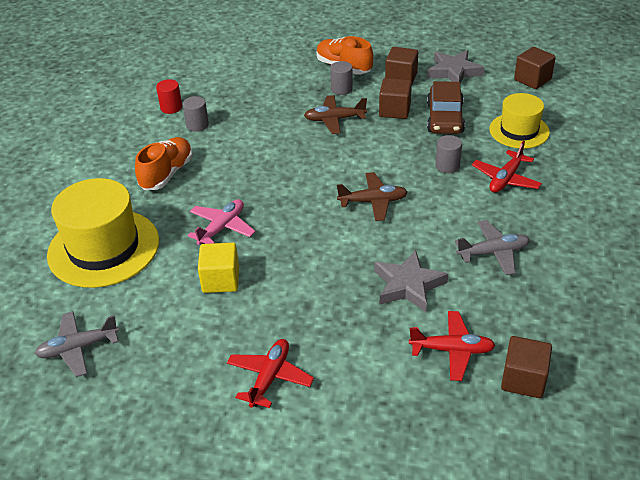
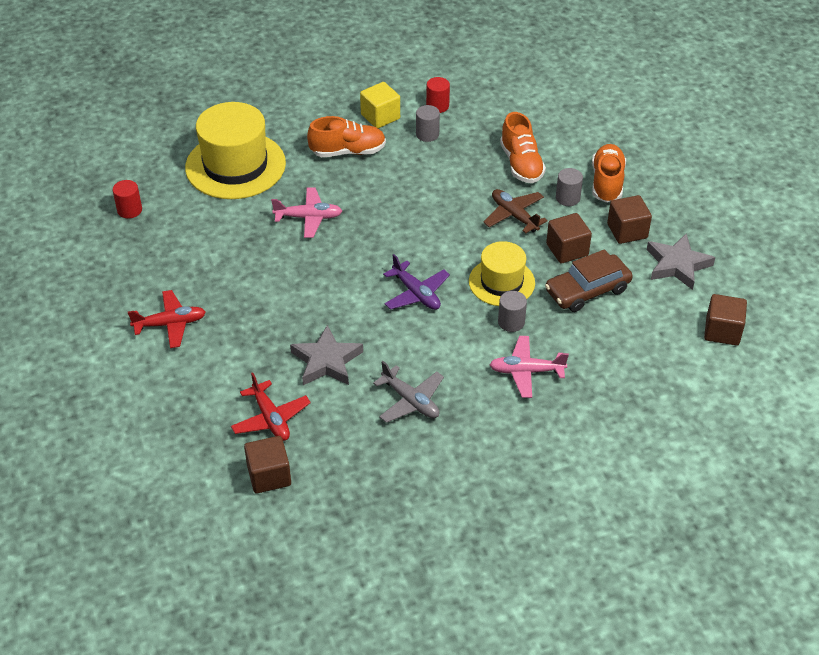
camera: 55 degrees right, 5 degrees up
grey plane [35,311,119,377] -> red cylinder [113,180,142,219]
yellow cube [198,243,239,293] -> yellow cube moved to [360,82,400,128]
brown plane [337,172,408,221] -> purple plane [383,254,450,310]
red plane [472,141,542,193] -> pink plane [490,336,569,398]
yellow hat [489,93,550,149] -> yellow hat moved to [469,241,535,306]
none -> orange shoe [500,112,546,183]

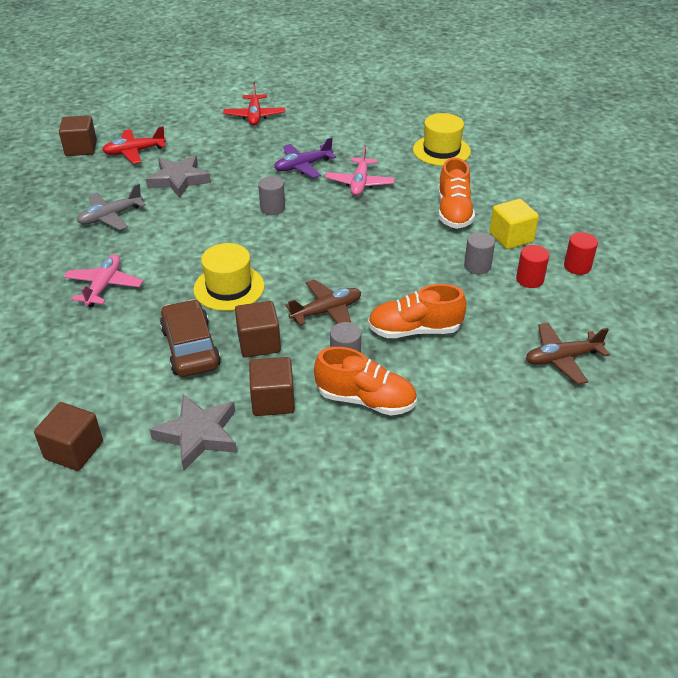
camera: 100 degrees right, 5 degrees down
red cylinder [113,180,142,219] -> red cylinder moved to [564,232,598,275]
yellow hat [185,102,286,199] -> yellow hat [413,113,471,166], size x0.61
purple plane [383,254,450,310] -> purple plane moved to [274,137,336,178]
grey cylinder [498,291,527,332] -> grey cylinder moved to [258,176,285,215]
none -> brown plane [526,323,610,385]

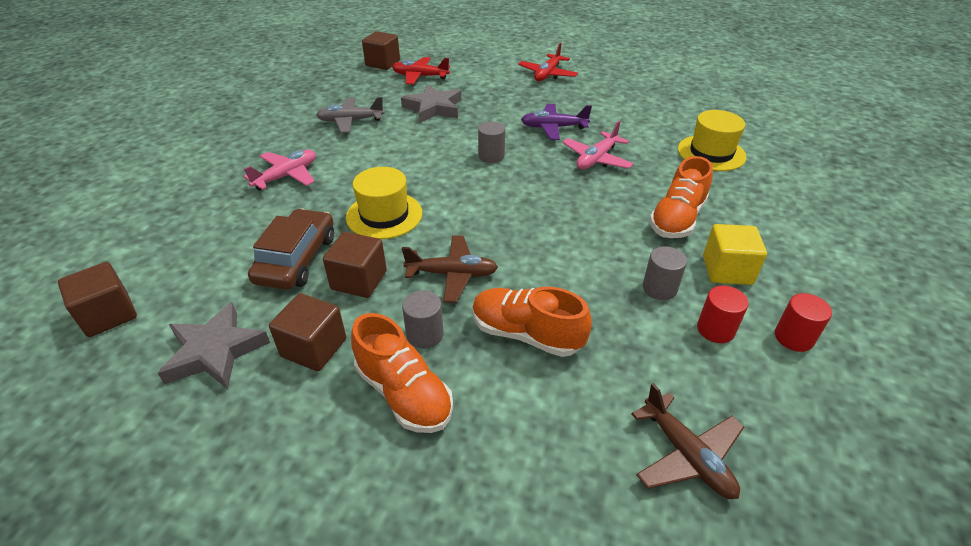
camera: 30 degrees right, 0 degrees up
brown plane [526,323,610,385] -> brown plane turned 135 degrees counterclockwise [631,383,744,499]

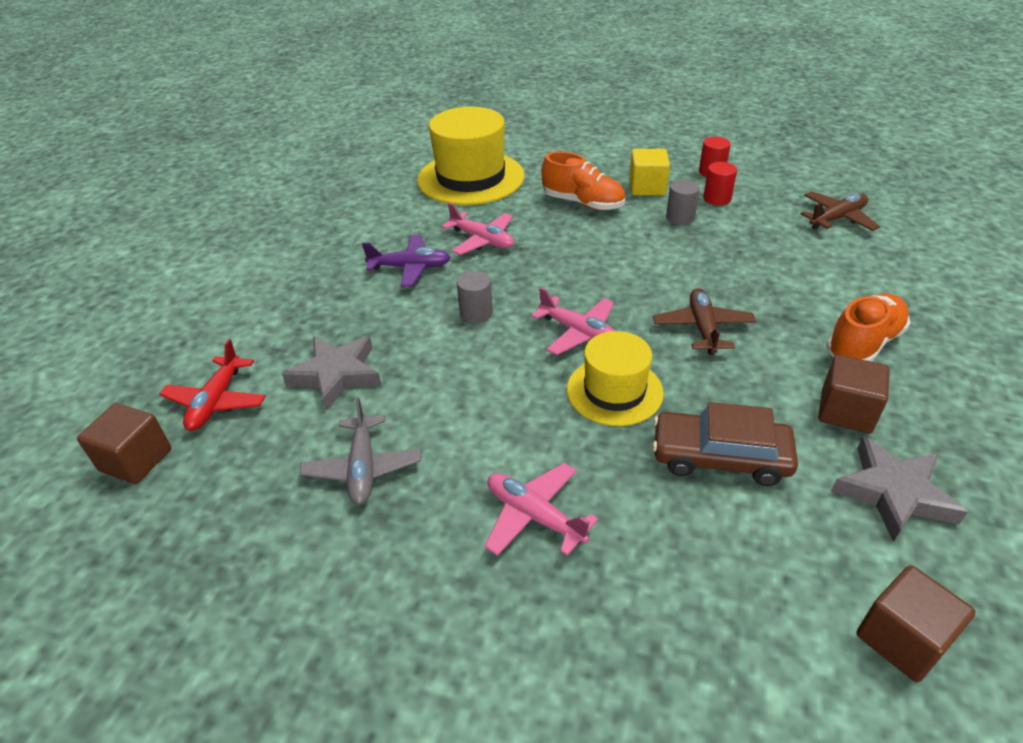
camera: 90 degrees left, 0 degrees up
brown cube [323,232,387,298] -> none
grey cylinder [402,290,444,349] -> none
orange shoe [472,286,592,357] -> none
red plane [518,43,578,81] -> none
purple plane [521,104,592,140] -> purple plane turned 90 degrees counterclockwise [362,235,451,287]
yellow hat [678,110,747,171] -> yellow hat [417,107,525,205], size x1.64
none -> pink plane [531,287,615,355]

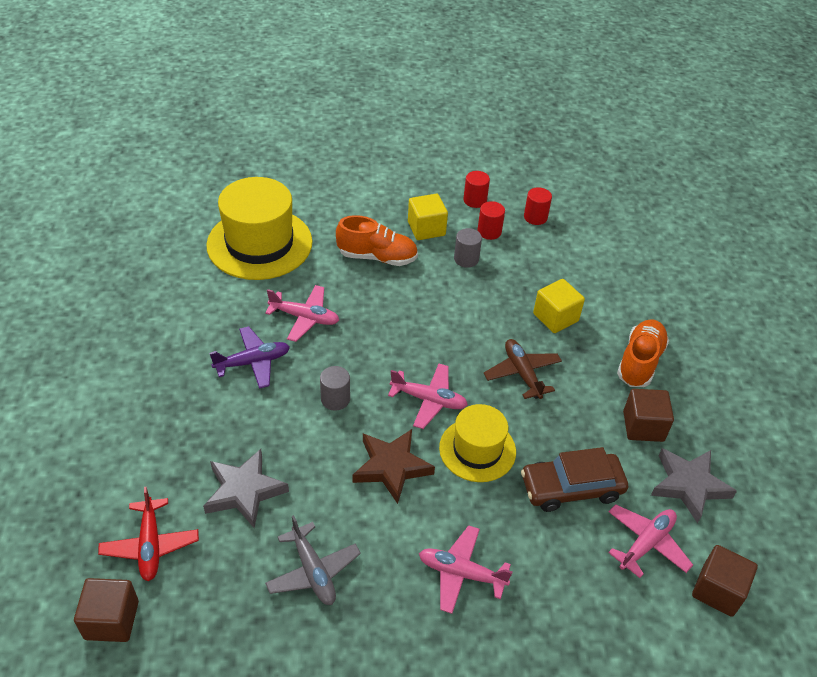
camera: 25 degrees left, 5 degrees up
brown plane [800,191,880,231] -> none
none -> brown star [352,429,435,504]
none -> red cylinder [524,187,552,225]
none -> yellow cube [533,279,585,333]
none -> pink plane [608,504,693,578]

